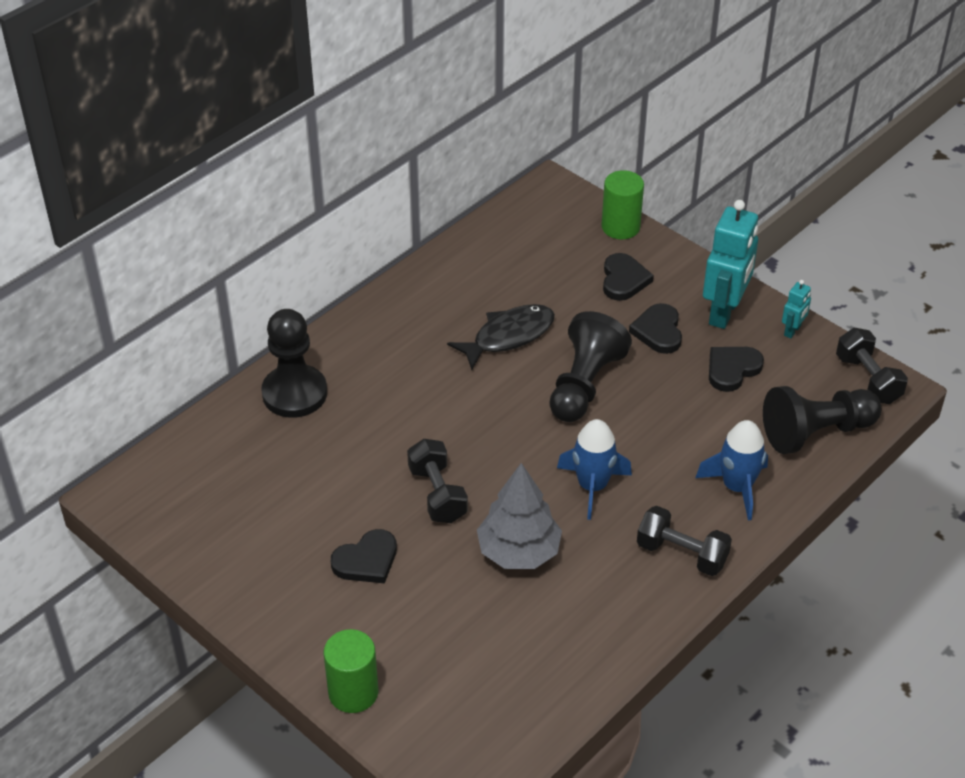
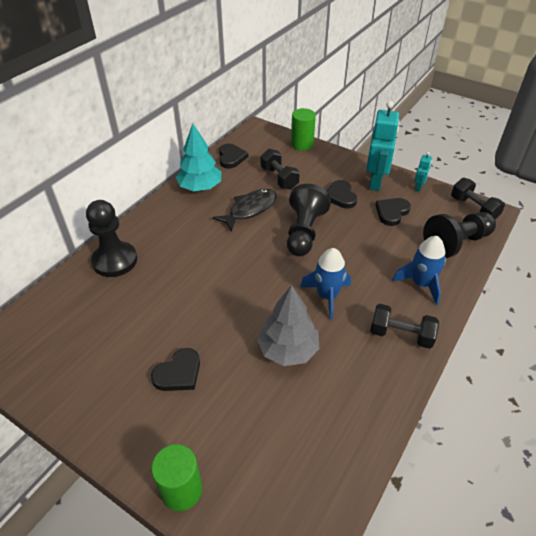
camera: 10 degrees left, 0 degrees up
black dumbbell [407,439,468,523] -> black dumbbell moved to [261,149,300,190]
black heart [603,253,654,301] -> black heart moved to [219,144,248,169]
none -> turquoise tree [176,124,221,191]

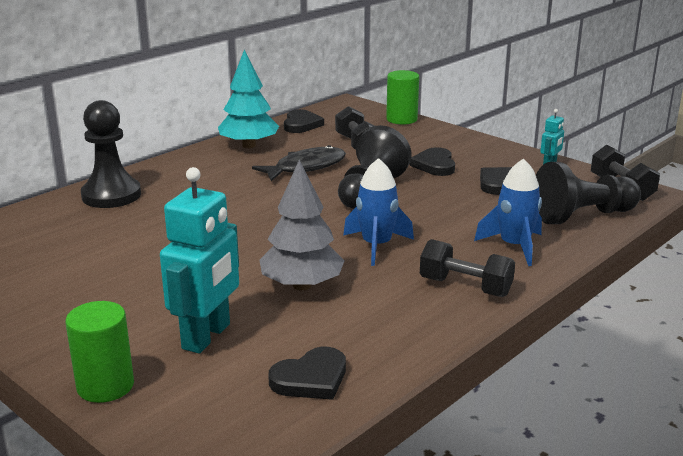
camera: 10 degrees right, 20 degrees down
black heart [151,348,200,391] -> black heart moved to [268,347,346,400]
turquoise robot [366,101,400,191] -> turquoise robot moved to [160,167,239,354]

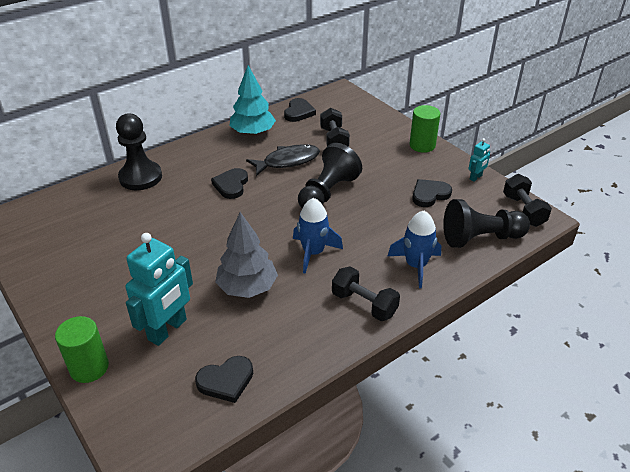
camera: 10 degrees right, 15 degrees up
green cylinder [386,70,419,125] -> green cylinder moved to [410,105,440,153]
black heart [409,147,455,176] -> black heart moved to [211,168,248,199]

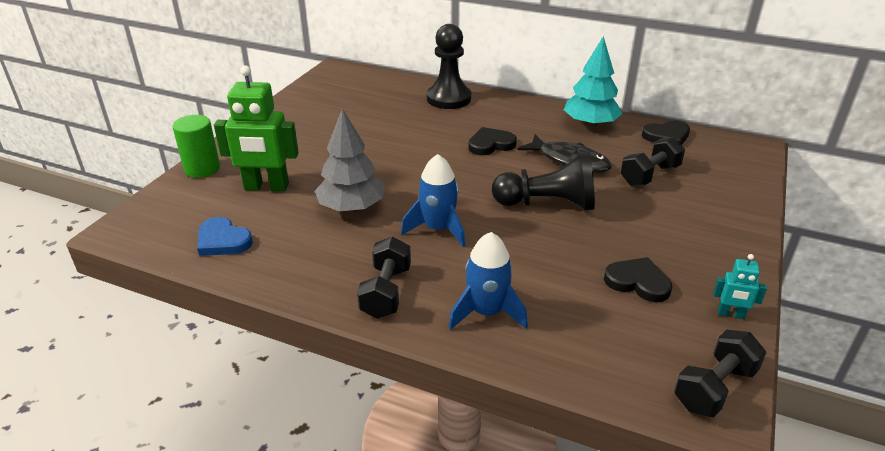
camera: 60 degrees right, 5 degrees down
turquoise robot [125,233,193,346] -> green robot [214,65,299,191]
black heart [195,356,253,403] -> blue heart [197,217,253,256]
green cylinder [410,105,440,153] -> none
black pawn [443,199,530,248] -> none

